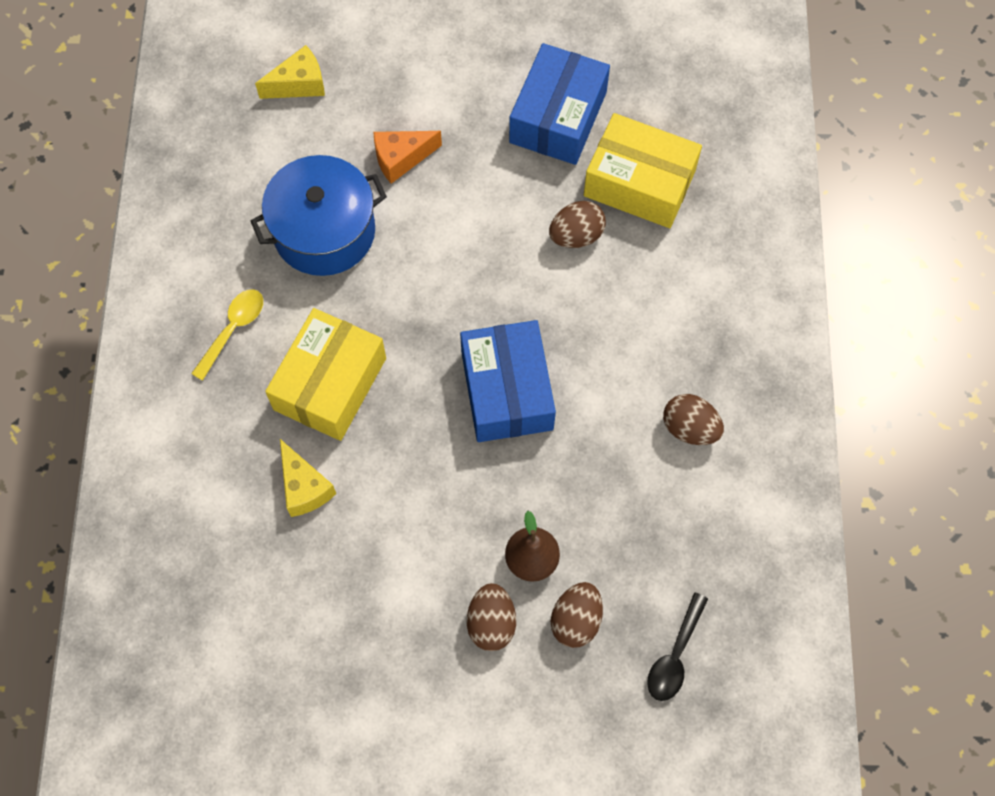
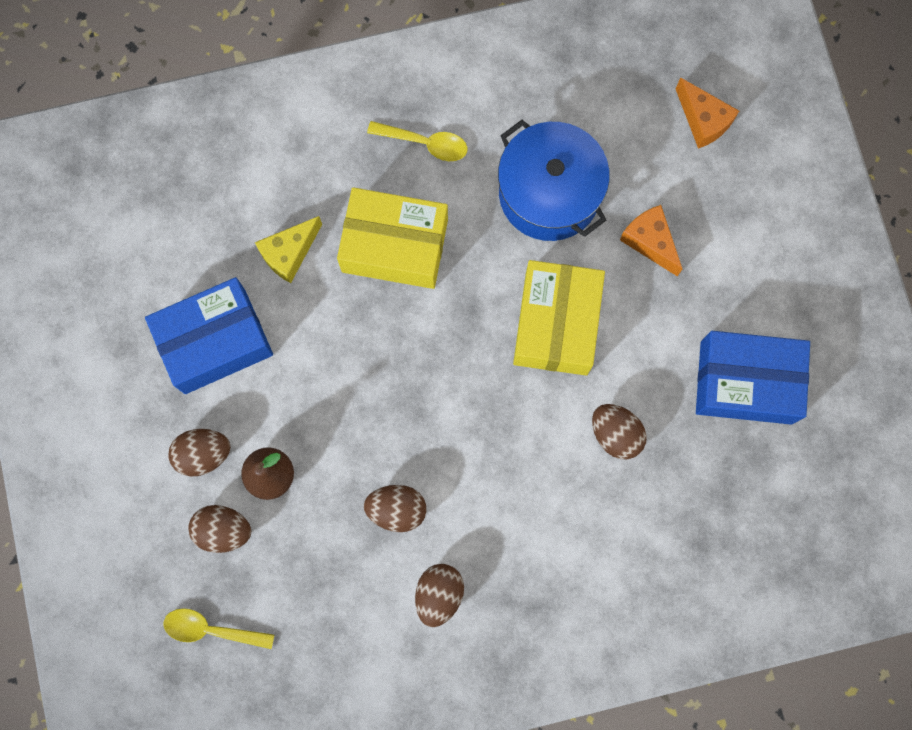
camera: 75 degrees right, 10 degrees up
yellow cheese [255,45,325,99] -> orange cheese [676,77,739,149]
blue box [460,320,556,442] -> blue box moved to [145,277,273,394]
yellow box [584,113,702,228] -> yellow box moved to [513,260,605,375]
black spoon [647,593,708,701] -> yellow spoon [164,608,274,649]
none -> brown egg [364,485,426,532]

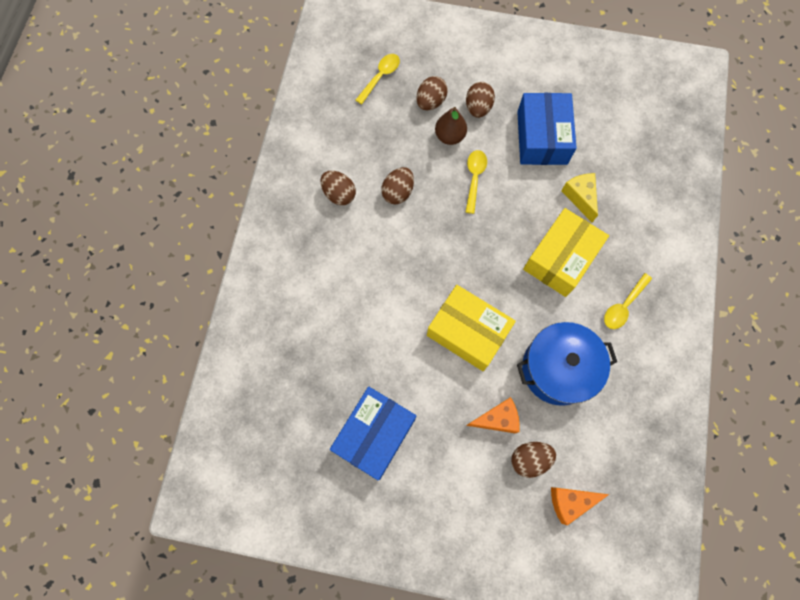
camera: 115 degrees right, 5 degrees down
brown egg [592,404,647,459] -> brown egg moved to [511,442,556,478]
none -> yellow spoon [466,150,487,214]

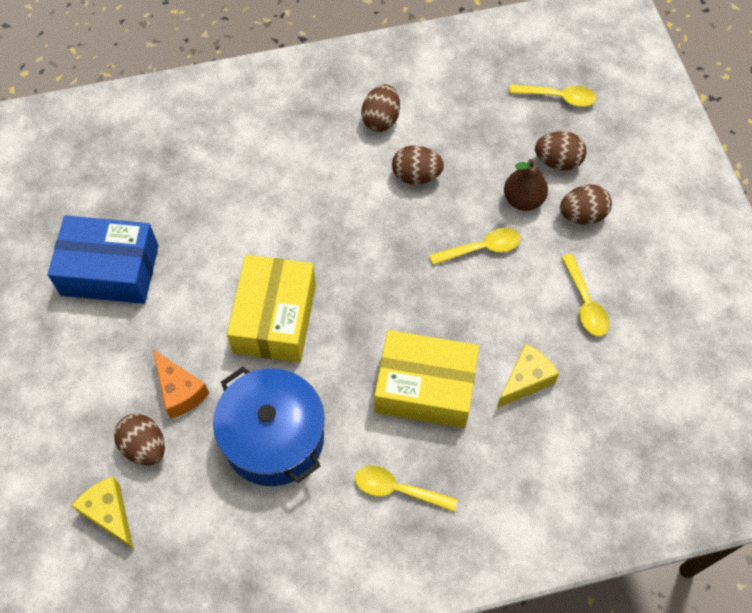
camera: 65 degrees right, 10 degrees down
blue box [517,93,577,165] -> yellow spoon [561,254,609,336]
orange cheese [551,487,610,525] -> yellow cheese [71,476,134,549]

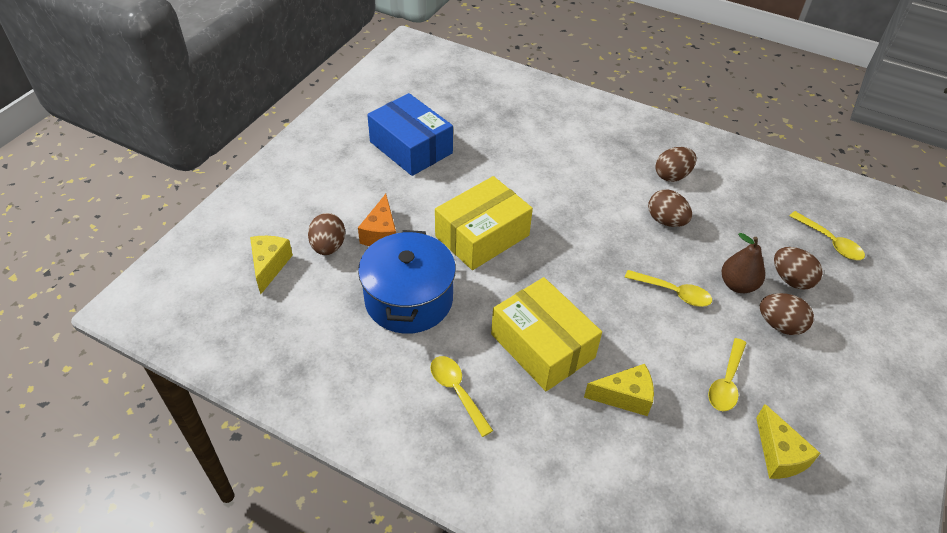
camera: 40 degrees right, 15 degrees down
none -> yellow cheese [756,404,821,479]

